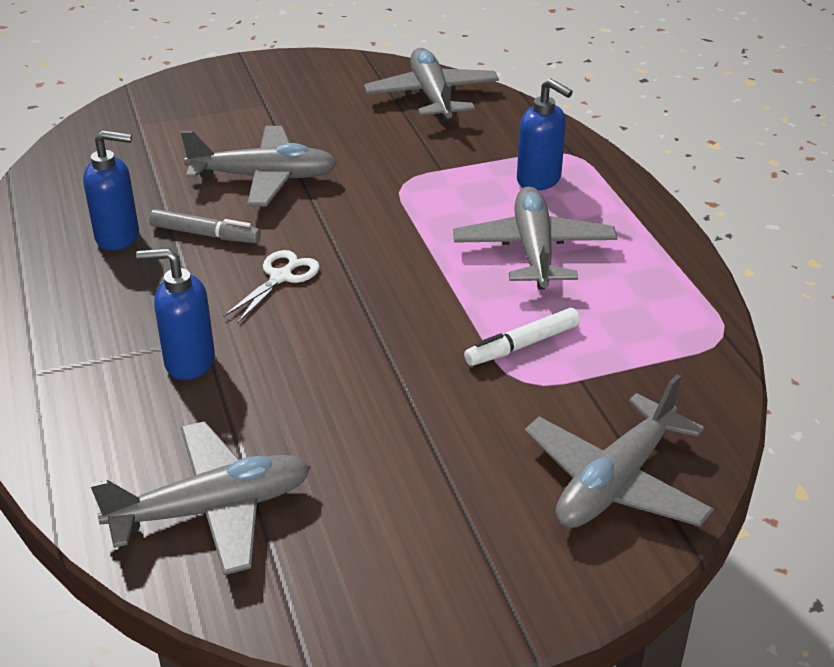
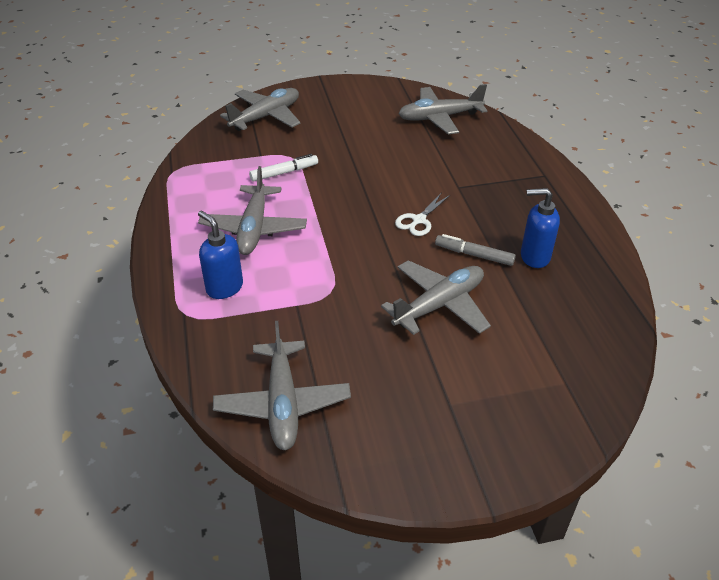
camera: 175 degrees left, 5 degrees up
blue soap dispenser [136,248,215,380] -> none
grey plane [181,126,337,206] -> grey plane turned 135 degrees clockwise [381,260,491,335]

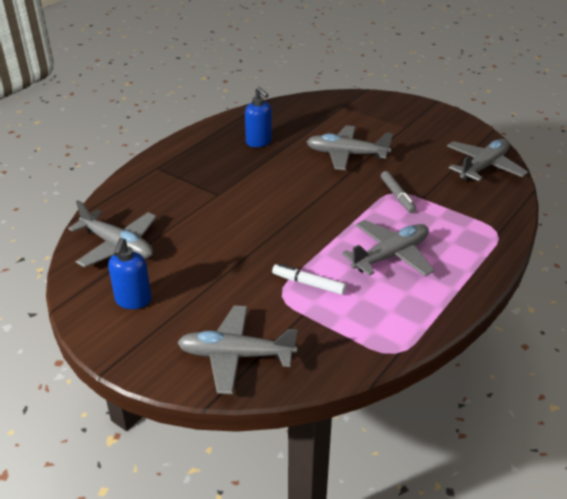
camera: 130 degrees left, 5 degrees down
blue soap dispenser [198,211,243,299] -> blue soap dispenser moved to [108,238,152,309]
white scissors [395,192,450,236] -> none
grey marker [435,234,516,266] -> grey marker moved to [381,171,416,213]

